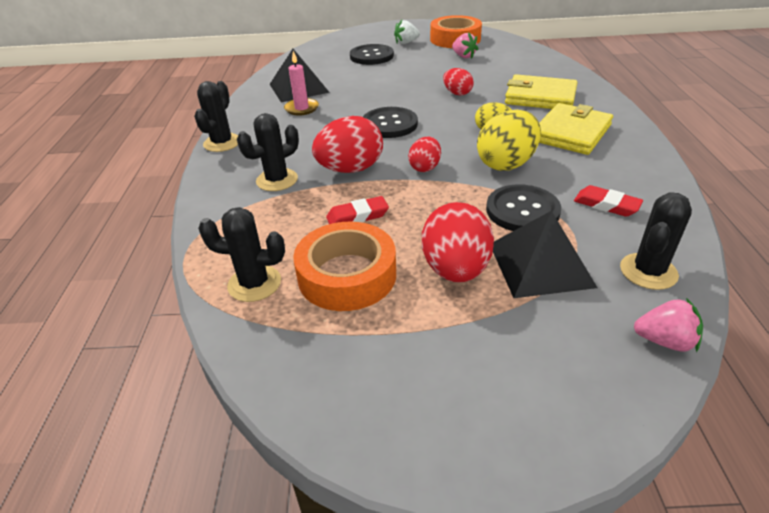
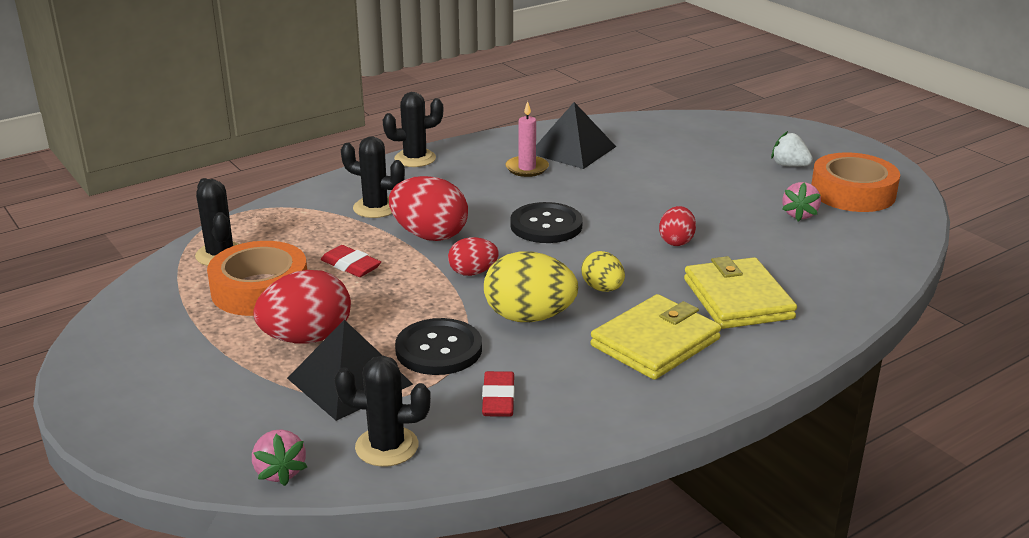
camera: 55 degrees right, 10 degrees down
black button [350,44,394,65] -> none
yellow wallet [539,103,613,155] -> yellow wallet turned 45 degrees counterclockwise [590,294,721,380]

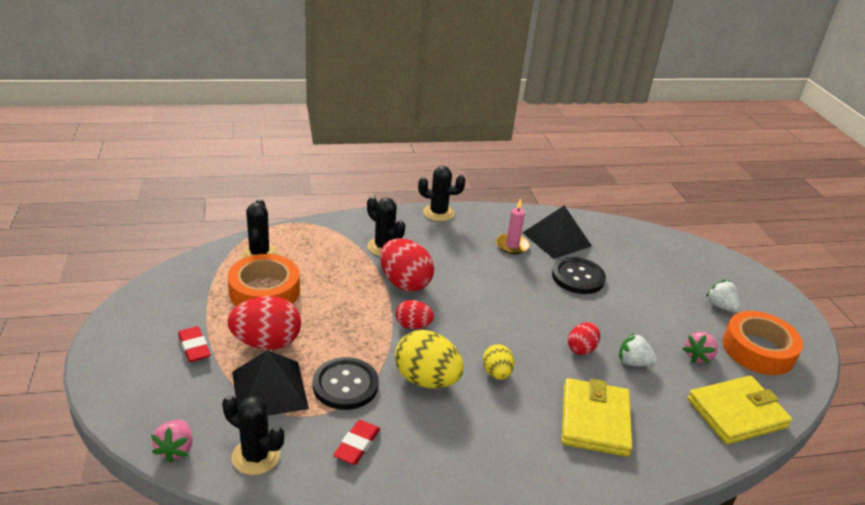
camera: 20 degrees right, 5 degrees up
red eraser [321,245,381,277] -> red eraser moved to [178,326,211,362]
black button [510,202,583,243] -> black button moved to [552,257,606,294]
yellow wallet [590,294,721,380] -> yellow wallet moved to [687,376,793,445]
none -> white strawberry [619,333,658,366]

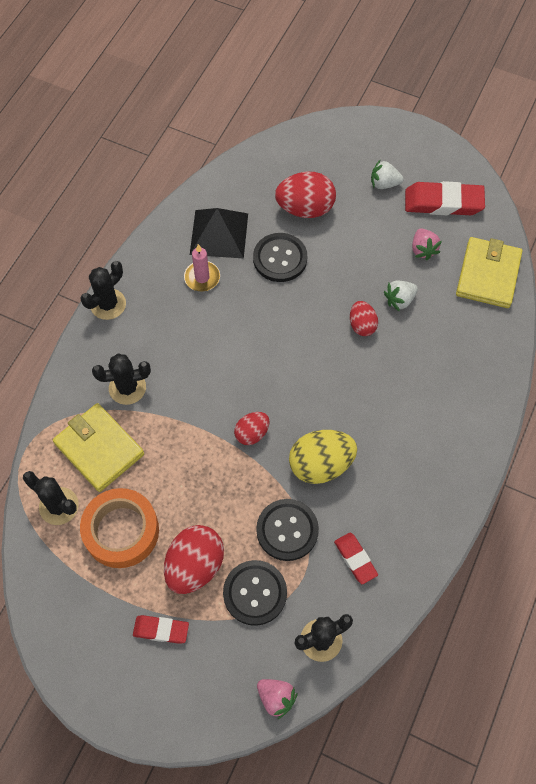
camera: 50 degrees left, 30 degrees up
black pyramid [232,350,309,416] -> black button [223,560,287,626]
red egg [380,238,434,292] -> red egg moved to [275,172,336,218]
yellow egg [483,344,514,380] -> none
yellow wallet [562,378,633,457] -> yellow wallet moved to [53,403,144,492]
orange tape [722,311,803,375] -> red eraser [405,181,485,215]

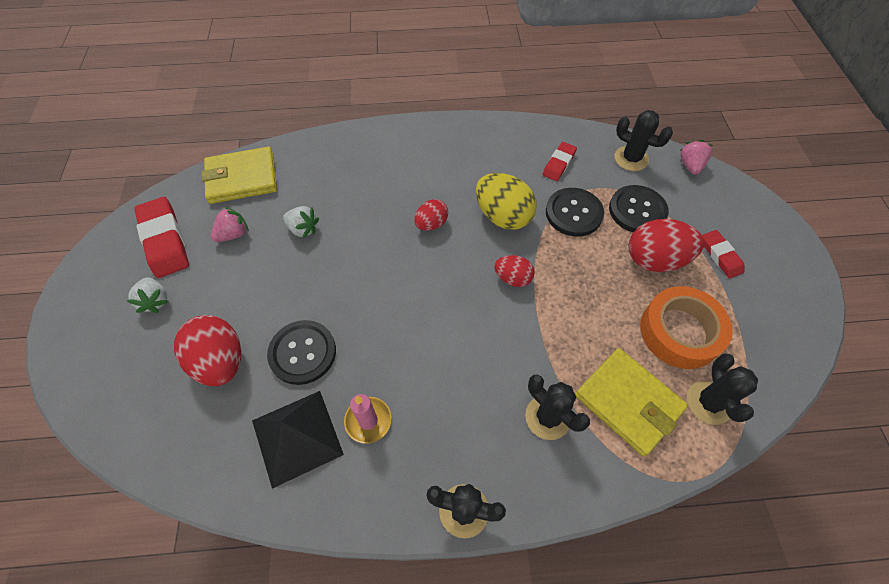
camera: 120 degrees left, 5 degrees down
yellow wallet [53,403,144,492] -> yellow wallet turned 60 degrees counterclockwise [575,348,688,456]
red egg [350,301,378,336] -> red egg moved to [414,199,448,231]

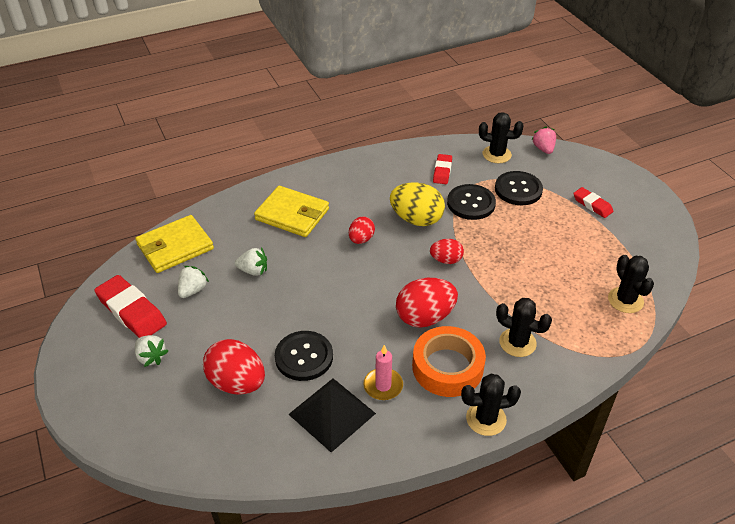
camera: 20 degrees left, 15 degrees down
pink strawberry [211,207,249,242] -> white strawberry [178,266,209,298]
yellow wallet [575,348,688,456] -> yellow wallet moved to [254,186,329,237]
red egg [629,219,704,272] -> red egg moved to [396,278,458,328]
orange tape [640,286,733,369] -> orange tape moved to [412,326,486,397]

